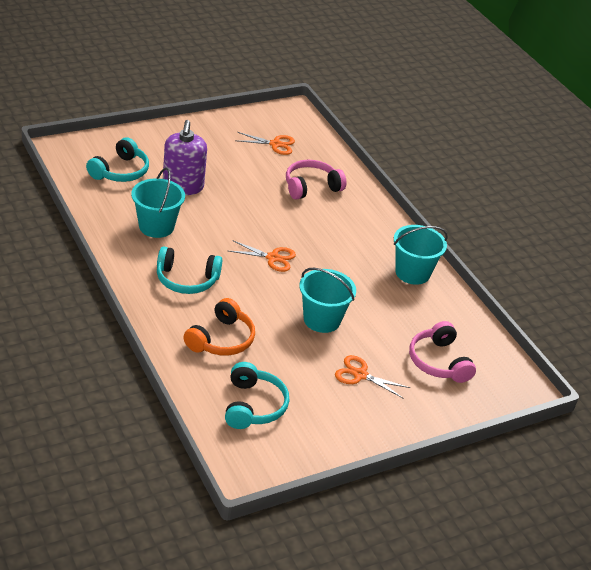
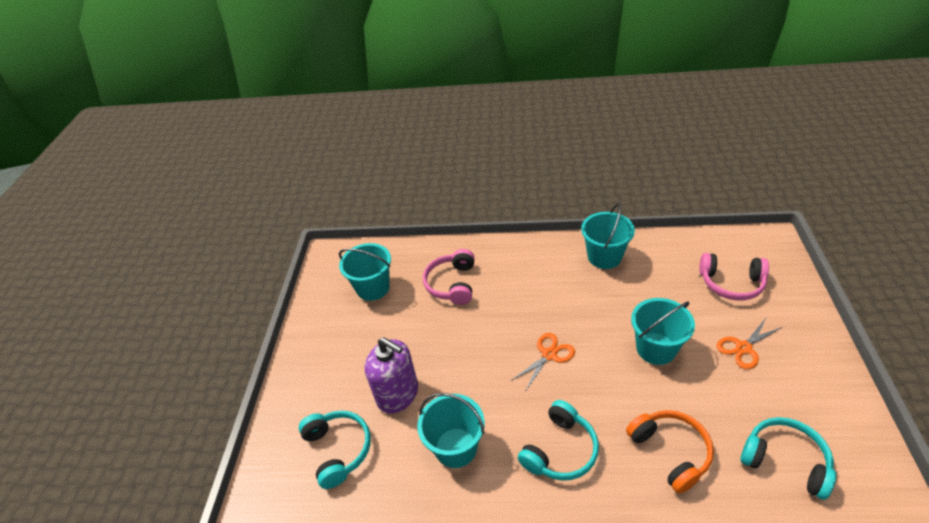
camera: 50 degrees left, 5 degrees up
orange scissors [235,132,295,155] -> turquoise bucket [339,243,391,301]

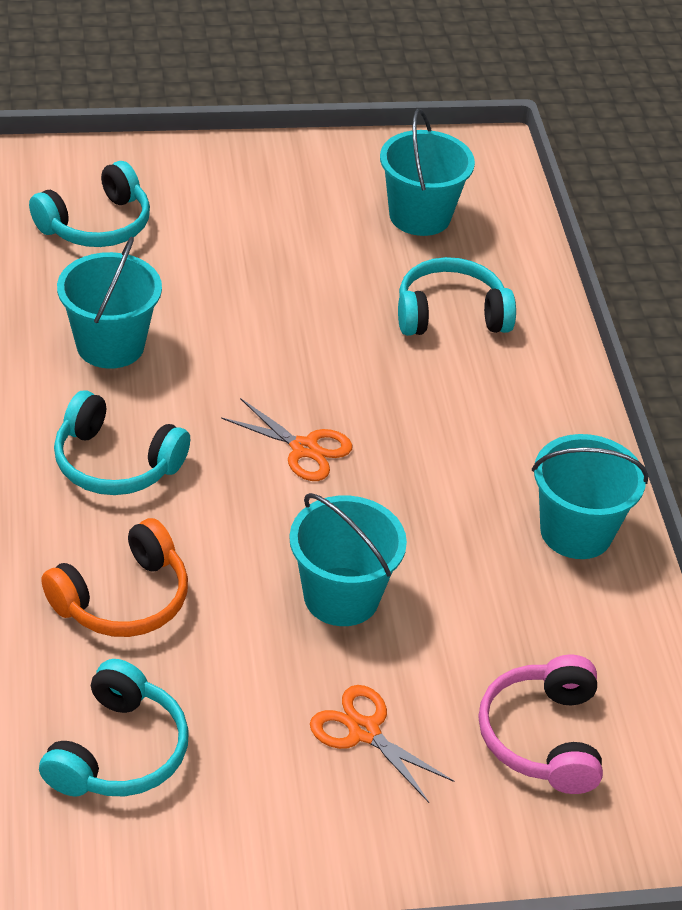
camera: 70 degrees right, 0 degrees up
purple soap dispenser [365,337,418,414] -> none
pink headphones [423,249,475,305] -> turquoise headphones [398,257,516,336]

